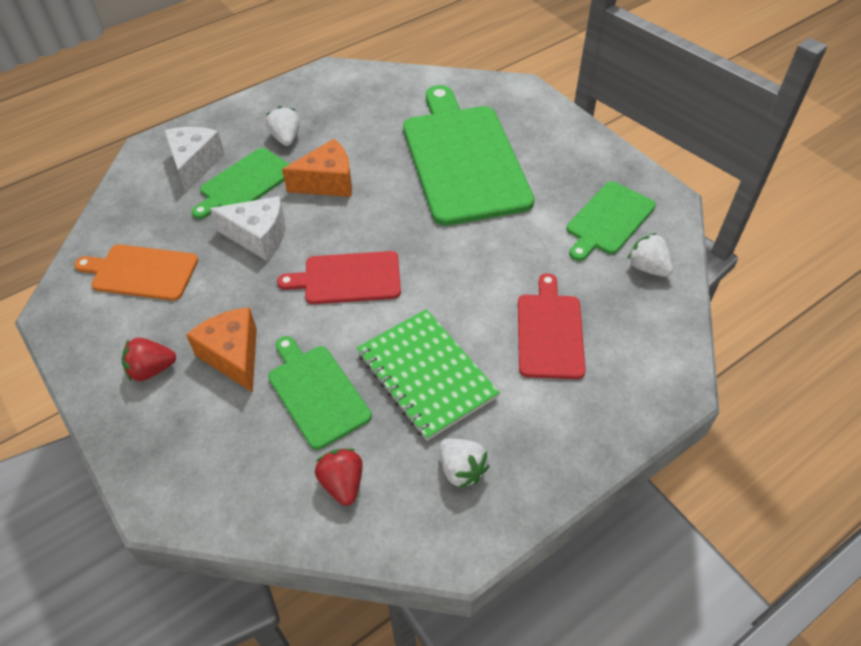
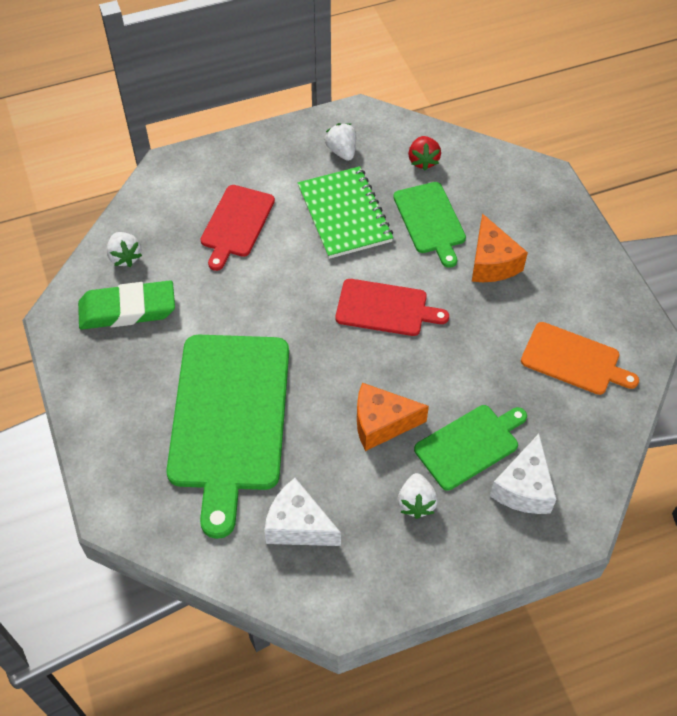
camera: 165 degrees left, 5 degrees up
red strawberry [122,338,176,381] -> none
white cheese [210,196,285,261] -> white cheese moved to [264,478,341,546]
green cutting board [566,181,656,261] -> green eraser [78,281,175,330]

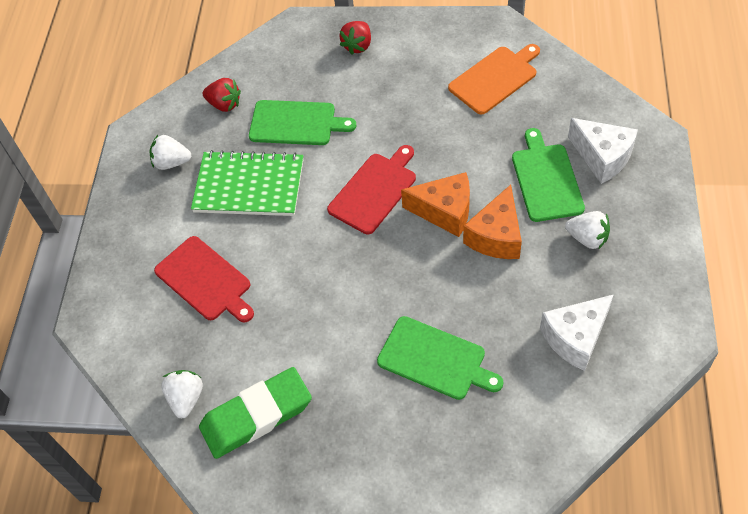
camera: 60 degrees left, 0 degrees up
green eraser [78,281,175,330] -> green eraser turned 45 degrees clockwise [199,367,312,459]
white strawberry [106,232,142,267] -> white strawberry turned 90 degrees counterclockwise [161,370,203,419]
green cutting board [166,335,289,539] -> green cutting board [377,316,503,400], size x0.53
orange cheese [472,213,528,282] -> orange cheese moved to [401,172,470,237]
none -> red strawberry [339,21,371,55]

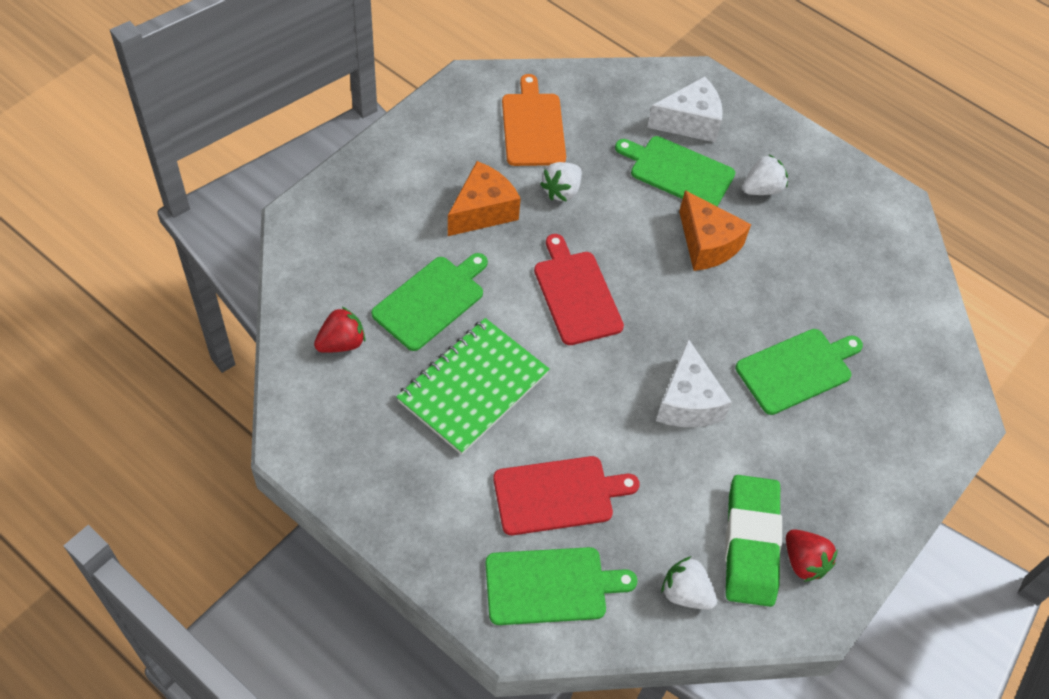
camera: 65 degrees left, 0 degrees up
white strawberry [149,135,192,170] -> white strawberry moved to [540,162,582,202]
red strawberry [339,21,371,55] -> red strawberry moved to [786,529,838,582]
orange cheese [401,172,470,237] -> orange cheese moved to [448,161,521,236]
white cheese [540,294,614,371] -> white cheese moved to [656,339,732,427]
none -> green cutting board [485,547,637,625]

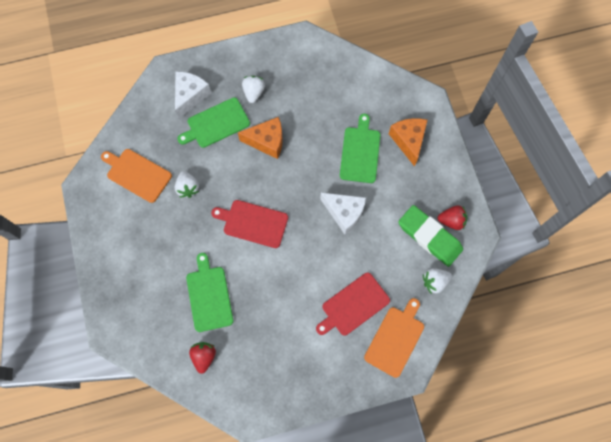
camera: 50 degrees left, 15 degrees up
green notebook [396,318,550,455] -> none
orange cheese [448,161,521,236] -> orange cheese moved to [389,118,428,167]
green cutting board [485,547,637,625] -> orange cutting board [364,298,424,378]
red cutting board [493,456,640,535] -> red cutting board turned 150 degrees counterclockwise [316,272,390,335]

